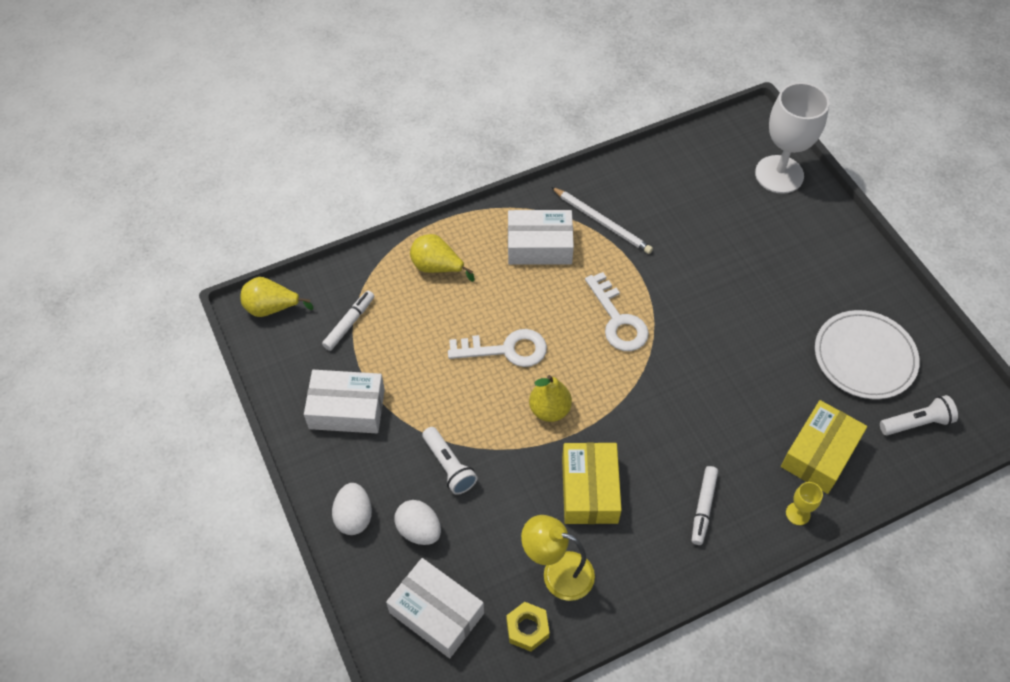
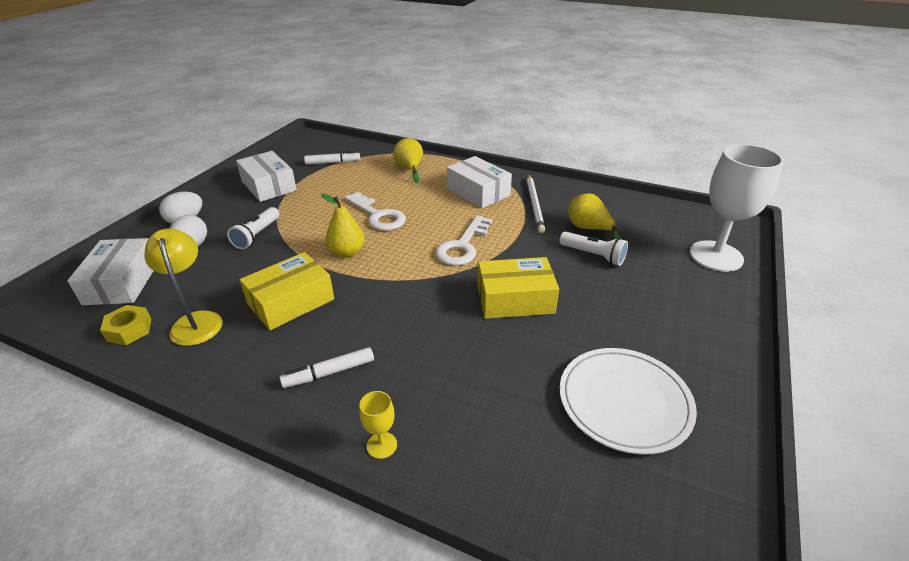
camera: 50 degrees right, 20 degrees down
yellow pear [240,277,314,317] -> yellow pear moved to [568,193,622,239]
yellow box [781,400,867,494] -> yellow box moved to [477,257,559,319]
white flashlight [880,395,958,435] -> white flashlight moved to [559,231,628,266]

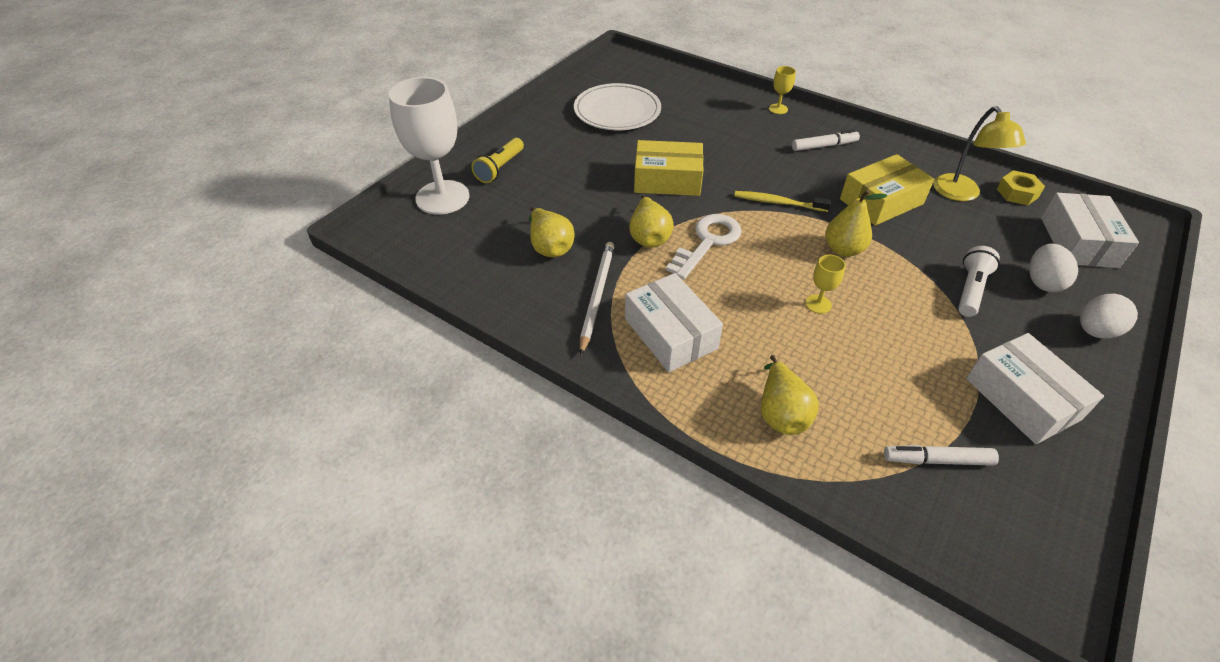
camera: 170 degrees left, 10 degrees up
white key [344,192,406,231] -> yellow goblet [805,255,846,314]
white flashlight [559,231,628,266] -> none
none -> yellow flashlight [471,138,524,183]
none -> yellow pear [629,195,674,247]
none -> yellow toothbrush [734,191,831,212]

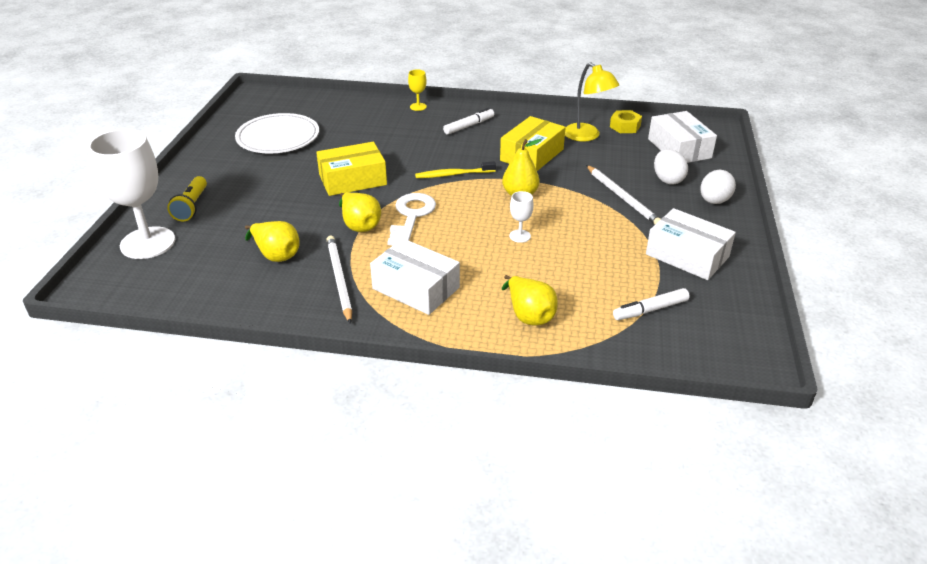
camera: 25 degrees left, 10 degrees down
yellow goblet [805,255,846,314] -> white goblet [509,191,534,243]
white flashlight [958,246,1000,317] -> white pencil [586,165,660,224]

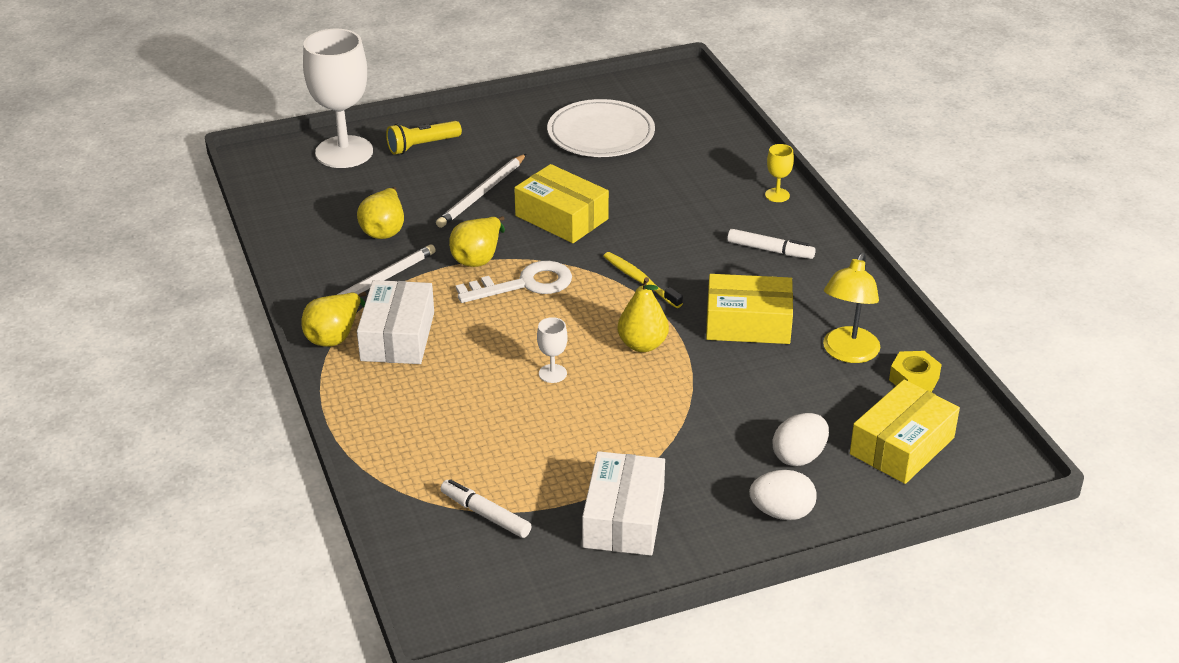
camera: 60 degrees right, 0 degrees up
yellow pear [502,275,558,326] -> yellow pear moved to [302,292,366,347]
white pencil [586,165,660,224] -> white pencil moved to [436,154,526,228]
white box [648,111,717,163] -> yellow box [850,379,960,484]

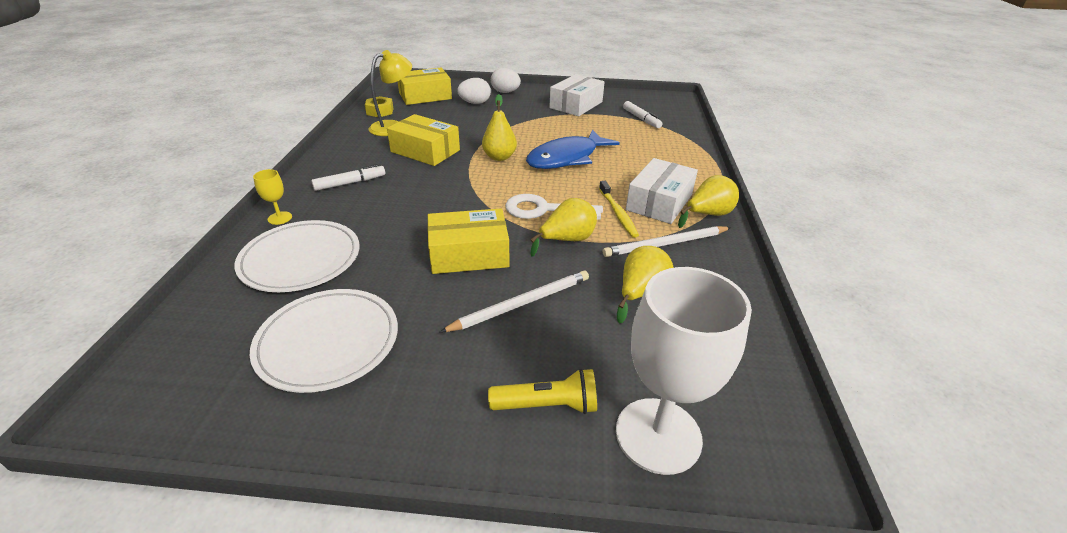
camera: 155 degrees left, 0 degrees up
yellow box [514,164,609,243] -> yellow box turned 75 degrees counterclockwise [427,209,510,274]
white goblet [537,317,568,383] -> blue fish [526,129,620,169]
yellow toothbrush [603,252,683,308] -> yellow toothbrush moved to [599,181,639,238]
white marker [727,229,816,259] -> white marker turned 105 degrees clockwise [311,164,385,191]
none -> white plate [235,220,359,292]

